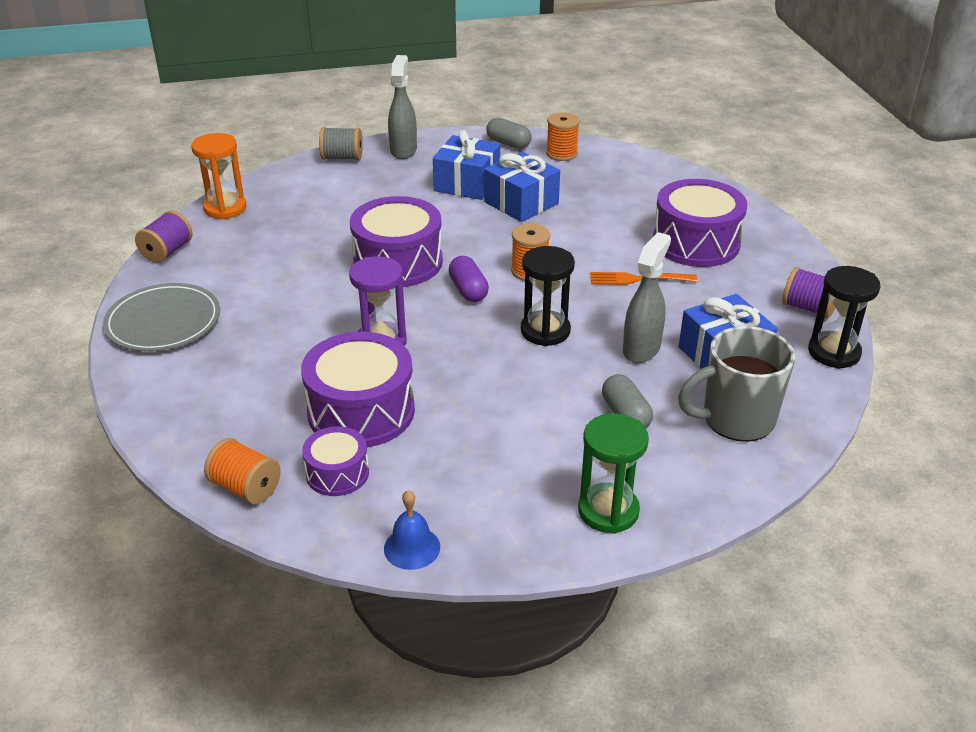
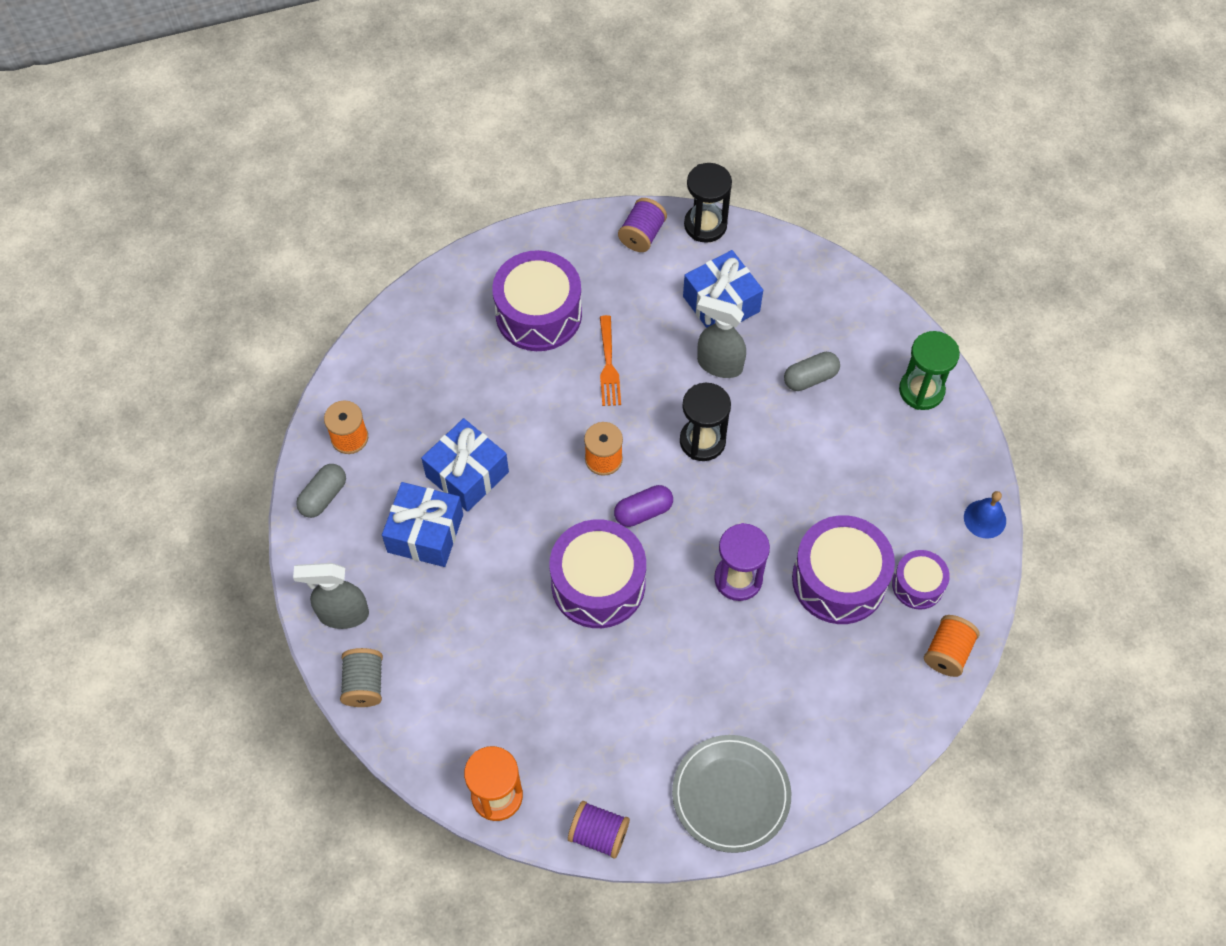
camera: 95 degrees left, 25 degrees up
grey mug [678,326,795,442] -> none

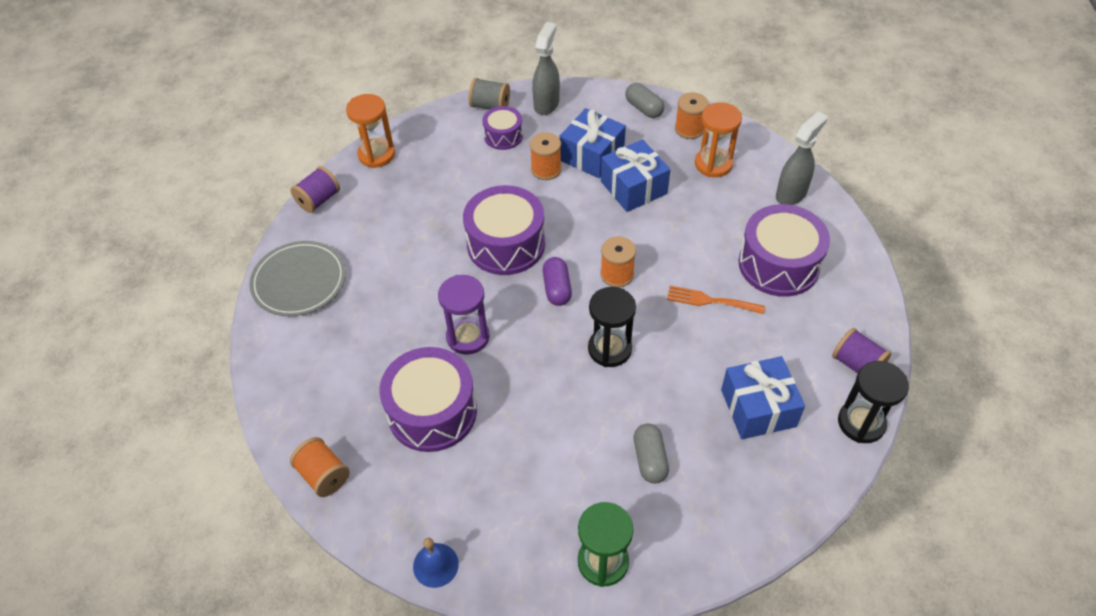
camera: 110 degrees right, 10 degrees down
grey spray bottle [697,295,746,378] -> grey spray bottle moved to [776,111,828,205]
purple drum [892,550,950,610] -> purple drum moved to [482,106,523,150]
none -> orange spool [530,132,562,180]
none -> orange hourglass [695,102,742,177]

